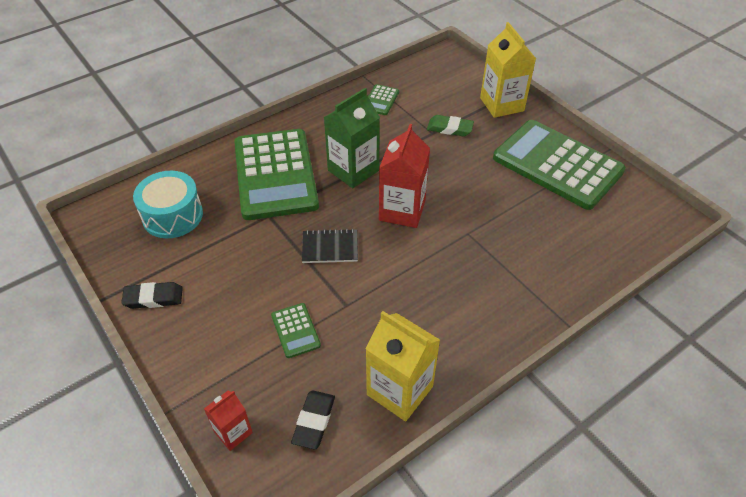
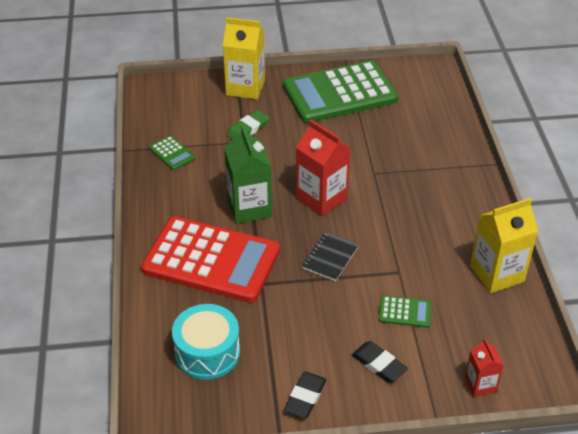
camera: 60 degrees left, 5 degrees down
green calculator [234,129,319,220] -> red calculator [141,217,280,303]
black eraser [291,390,335,449] -> black eraser moved to [352,341,408,382]

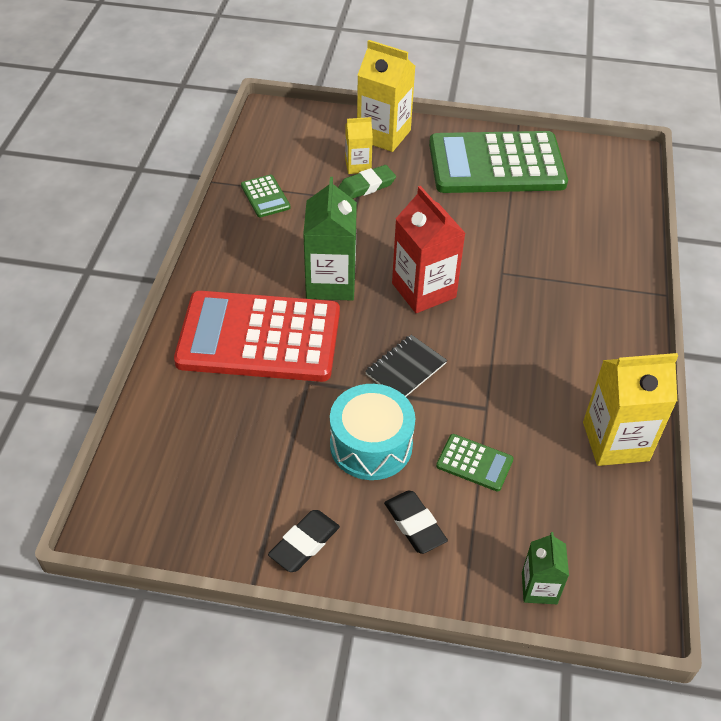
camera: 15 degrees right, 5 degrees up
red calculator [141,217,280,303] -> red calculator turned 150 degrees clockwise [174,291,340,382]
turquoise drum [172,304,240,380] -> turquoise drum moved to [330,384,415,480]
red carton [465,338,504,397] -> green carton [522,532,569,604]
none -> yellow carton [345,117,373,174]

